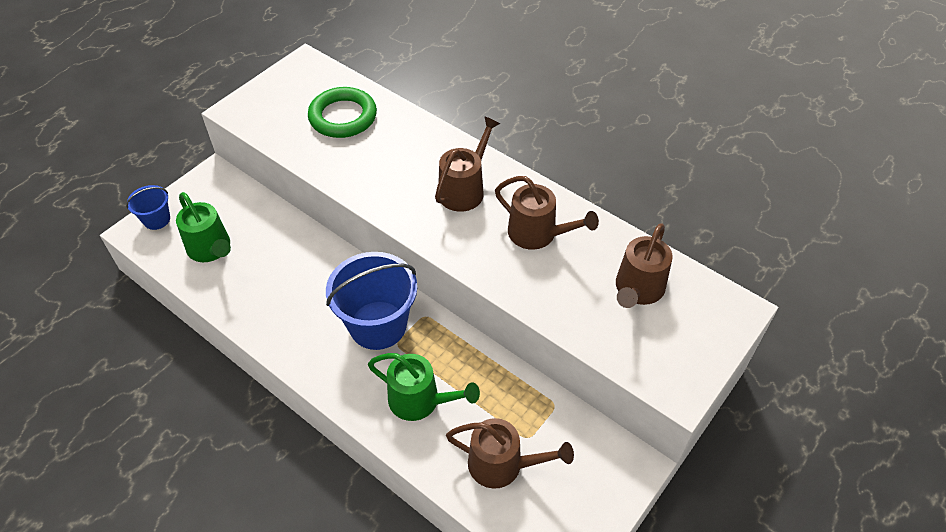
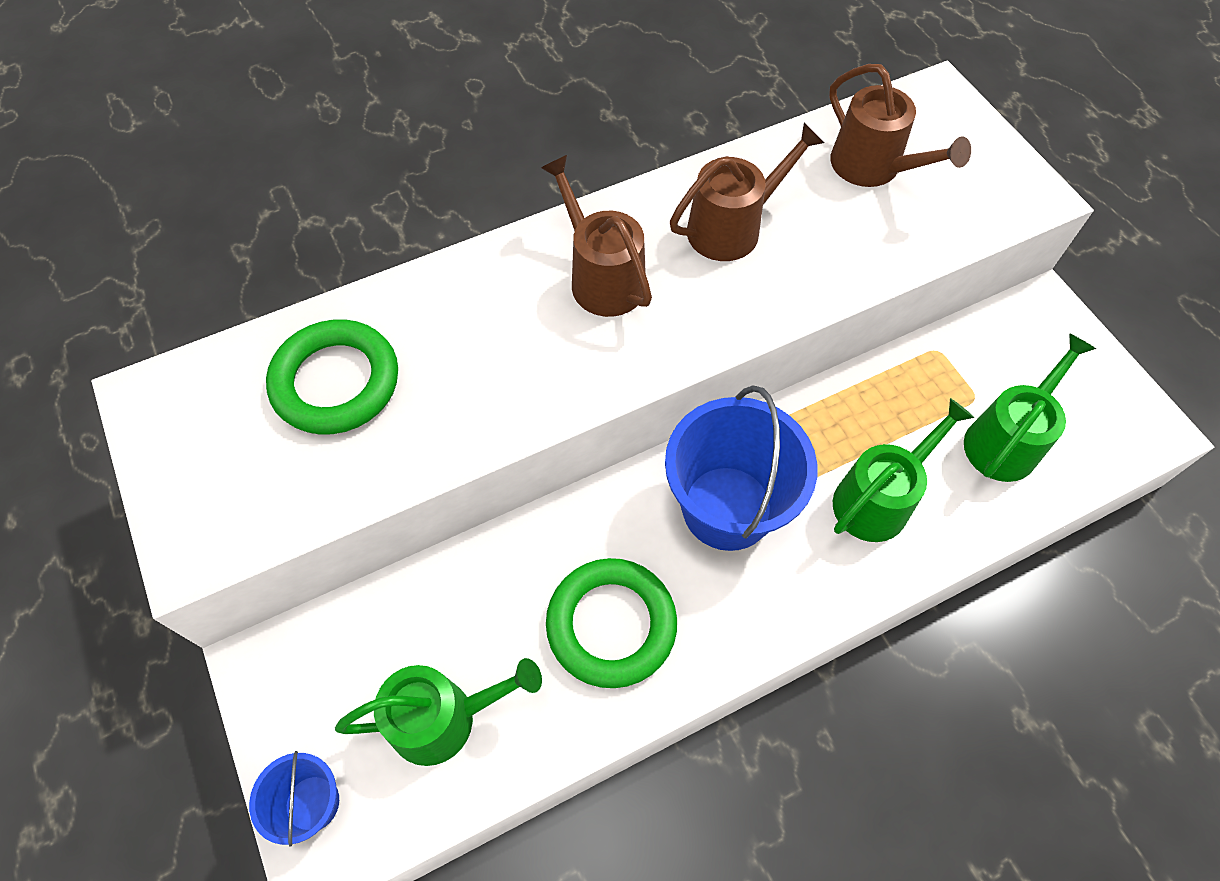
camera: 65 degrees left, 10 degrees up
brown watering can [446,418,574,489] -> green watering can [964,333,1096,482]
none -> green ring [546,558,677,688]

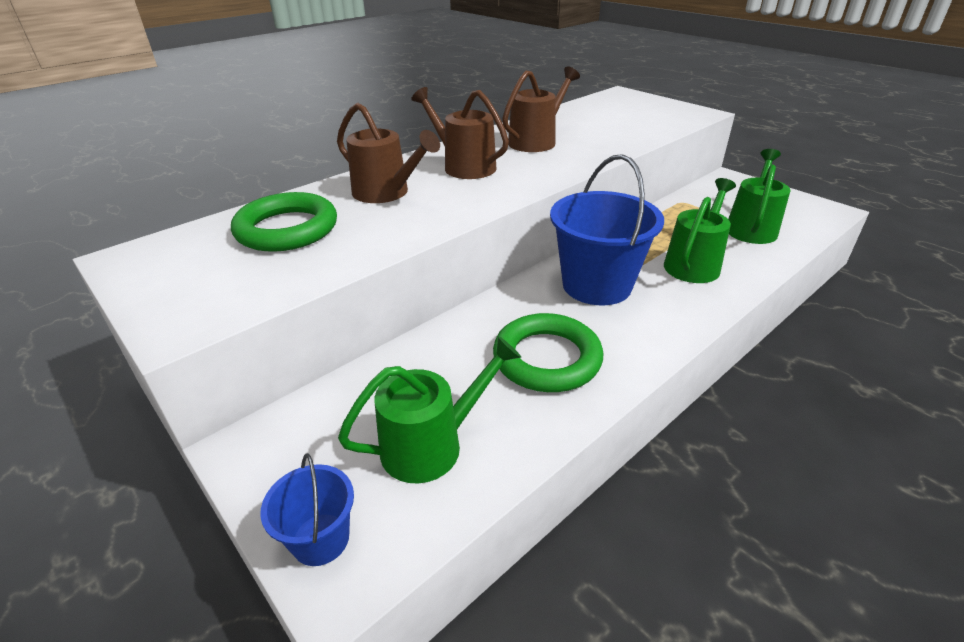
camera: 15 degrees left, 25 degrees down
brown watering can [829,64,971,187] -> brown watering can moved to [337,103,440,203]

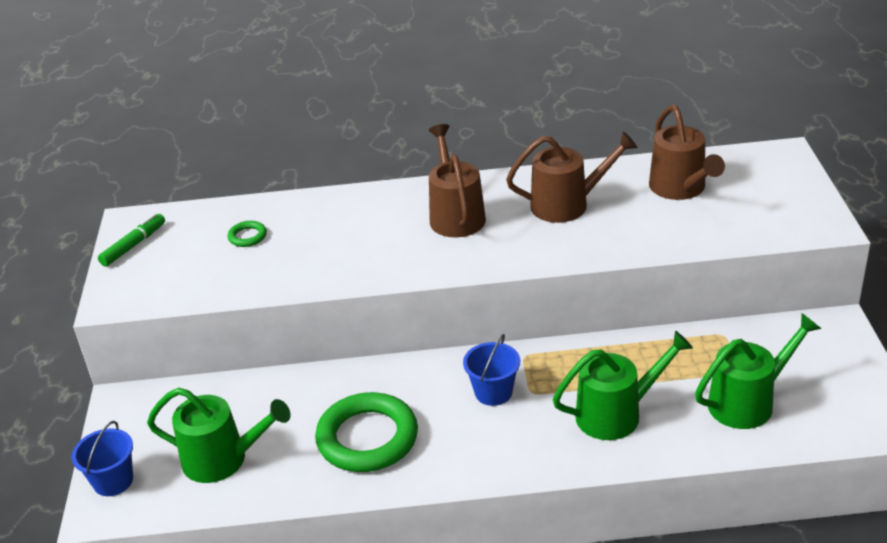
camera: 40 degrees right, 0 degrees up
green ring [231,192,337,252] -> green ring [228,221,267,247], size x0.43
brown watering can [337,103,440,203] -> brown watering can moved to [649,105,725,200]
blue bucket [550,154,664,305] -> blue bucket [463,334,520,406], size x0.51
none -> green marker [98,213,165,267]

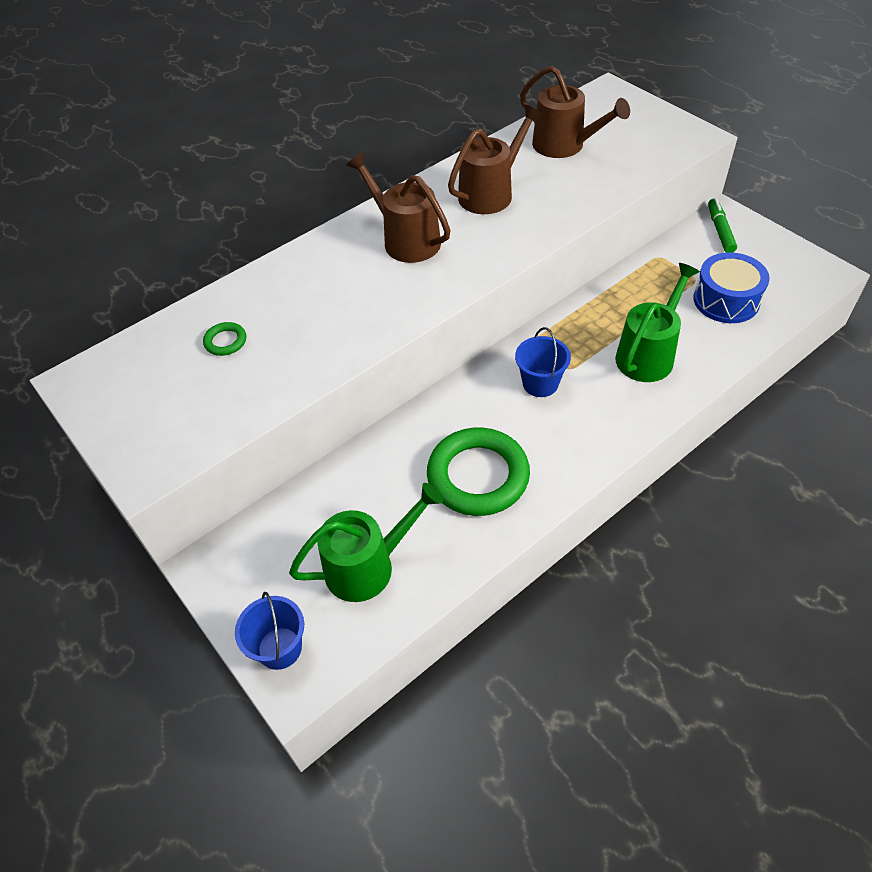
camera: 35 degrees left, 15 degrees up
green marker [98,213,165,267] -> green marker moved to [708,199,737,253]
green watering can [695,313,821,429] -> blue drum [693,252,770,323]

